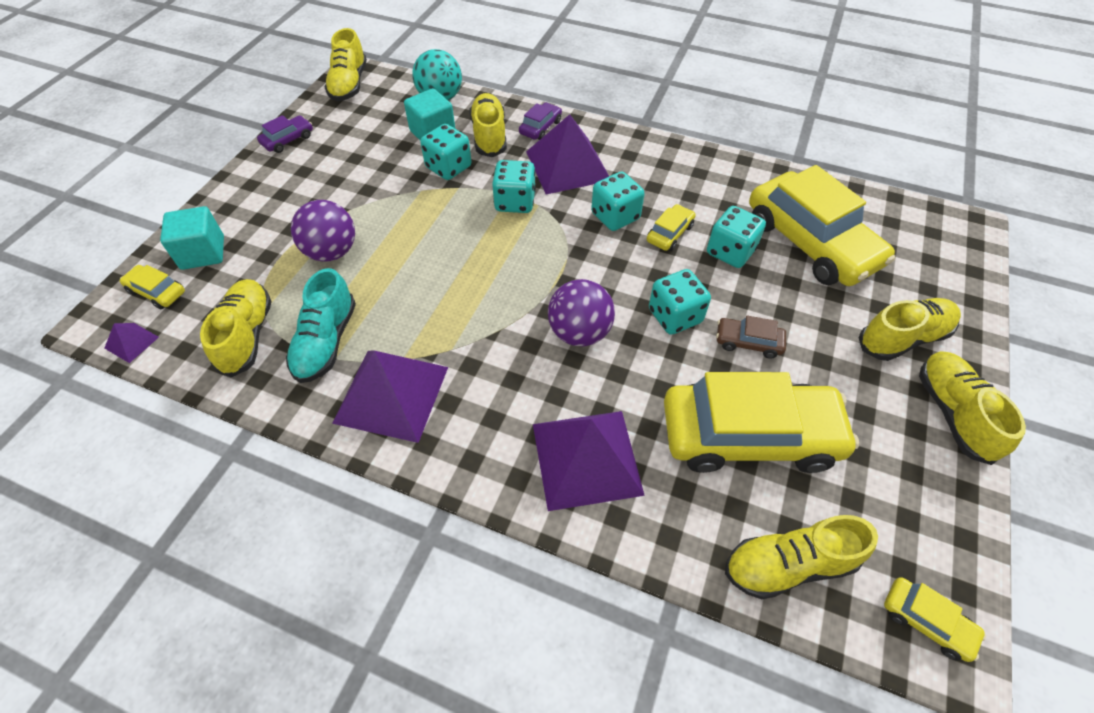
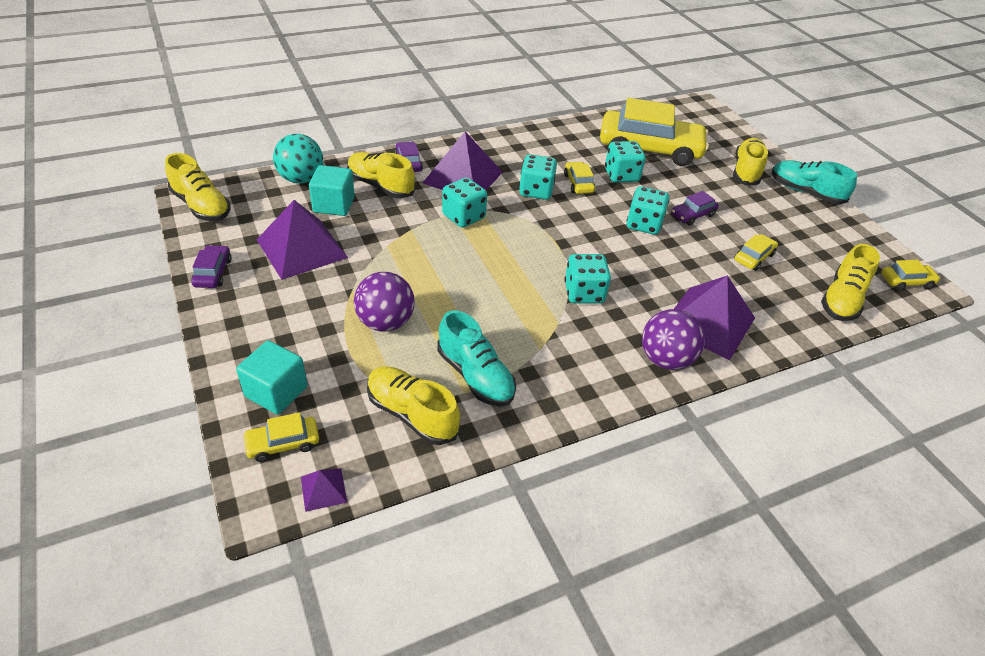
camera: 50 degrees left, 10 degrees down
purple pyramid [332,351,448,443] -> purple pyramid moved to [257,200,348,280]
turquoise dice [420,124,472,180] -> turquoise dice moved to [564,254,611,303]
purple ball [548,279,615,346] -> purple ball moved to [642,309,705,370]
yellow car [664,372,859,473] -> yellow car [734,234,778,271], size x0.42
brown car [716,315,786,359] -> purple car [671,191,719,226]
yellow shoe [919,351,1026,465] -> turquoise shoe [772,160,857,204]

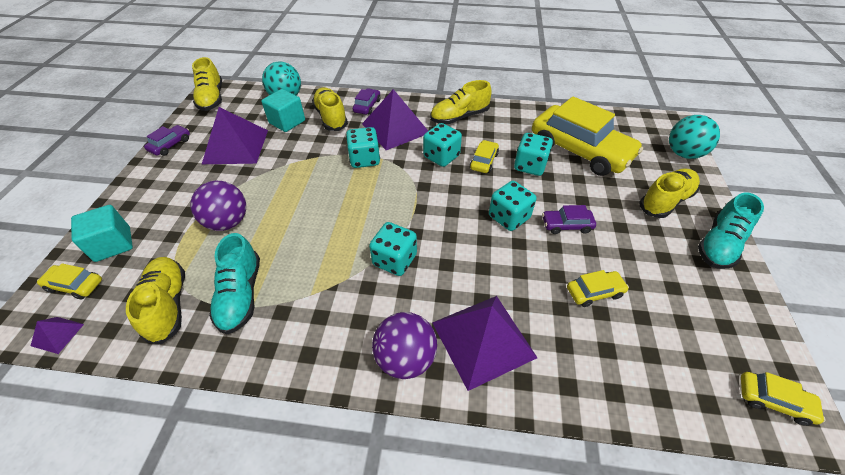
camera: 35 degrees right, 5 degrees up
turquoise shoe [772,160,857,204] -> turquoise shoe turned 120 degrees counterclockwise [698,193,764,269]
yellow shoe [821,244,880,321] -> yellow shoe moved to [430,80,491,124]
none -> turquoise ball [669,115,720,159]

